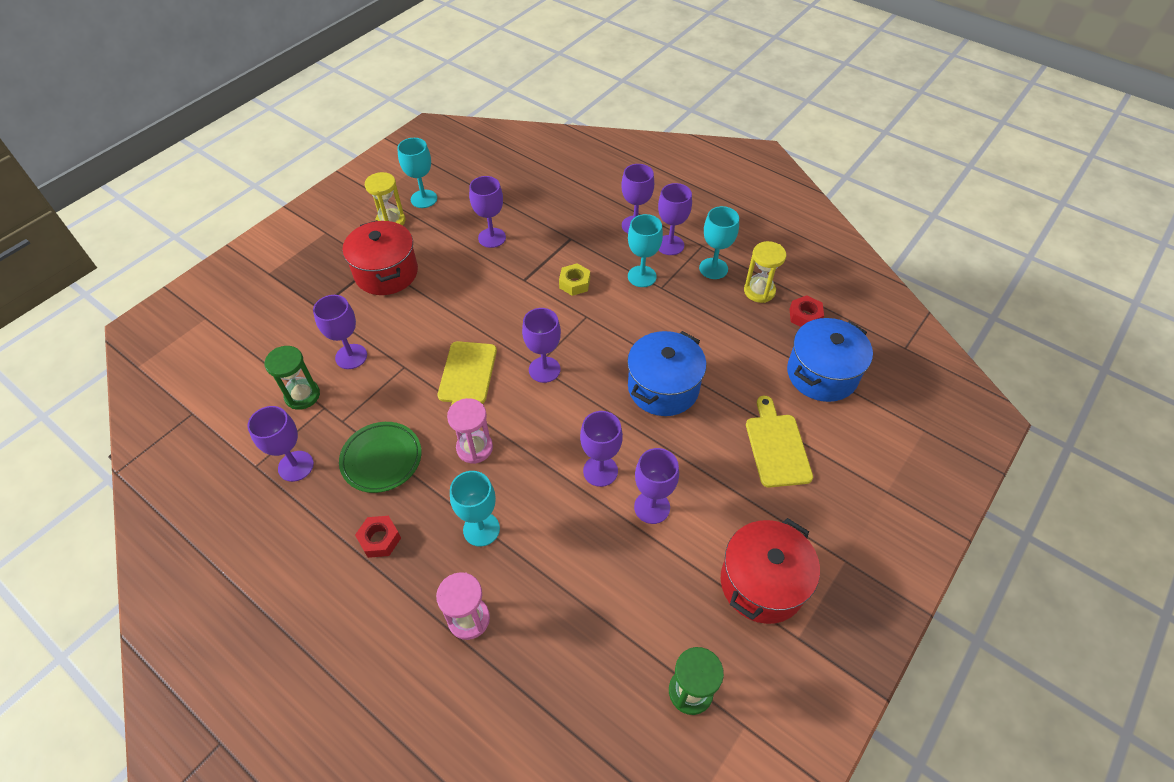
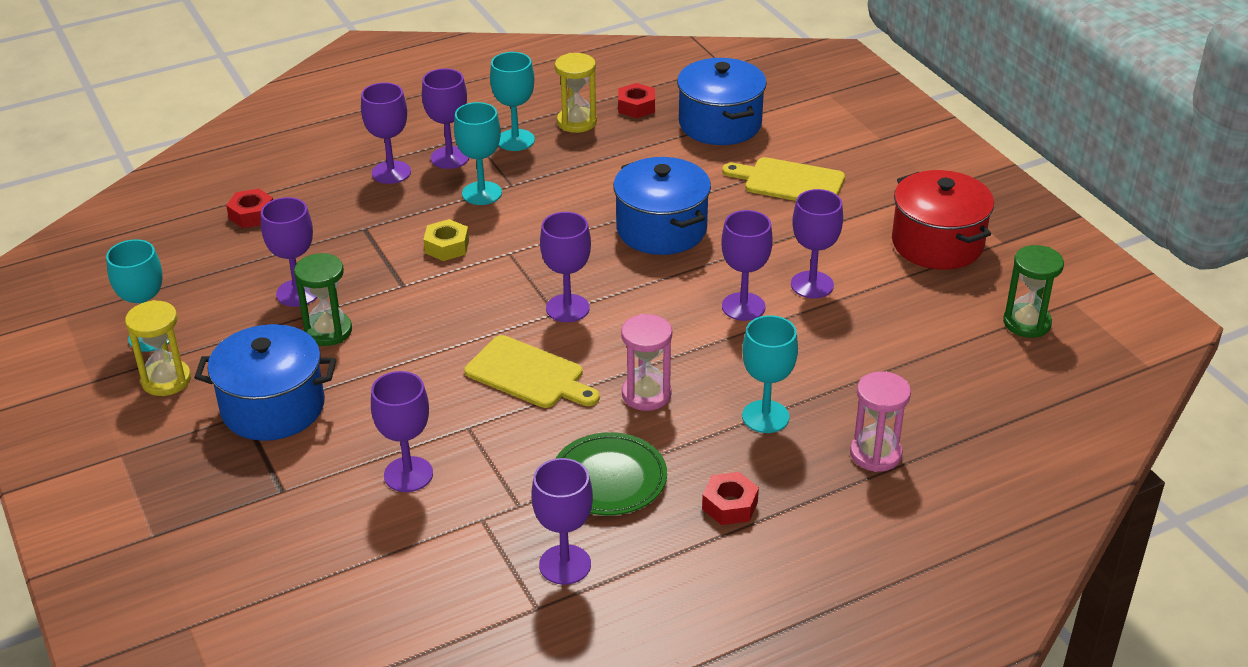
camera: 65 degrees left, 15 degrees down
green hourglass [265,346,320,410] -> green hourglass moved to [294,253,352,346]
red pot [343,220,418,295] -> blue pot [194,324,336,441]
none -> red nut [226,189,273,228]

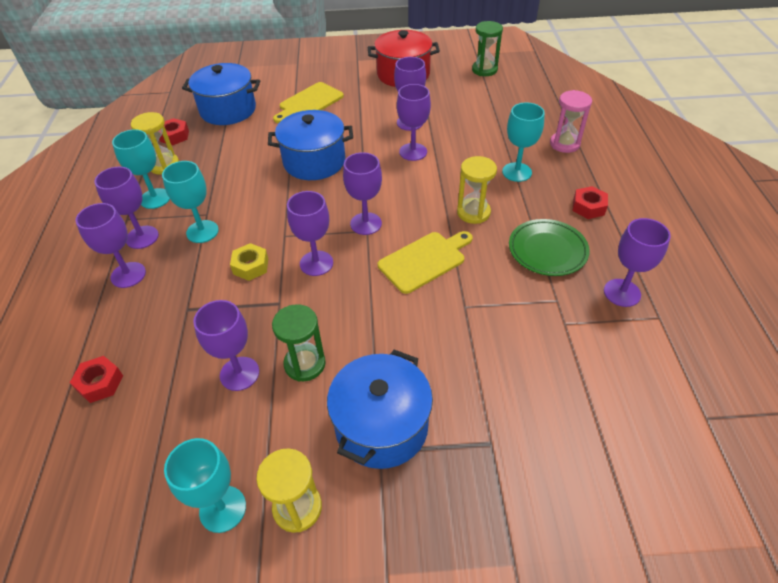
camera: 65 degrees left, 10 degrees up
purple goblet [371,371,433,492] -> purple goblet moved to [287,191,333,276]
pink hourglass [621,314,672,411] -> yellow hourglass [457,156,497,224]

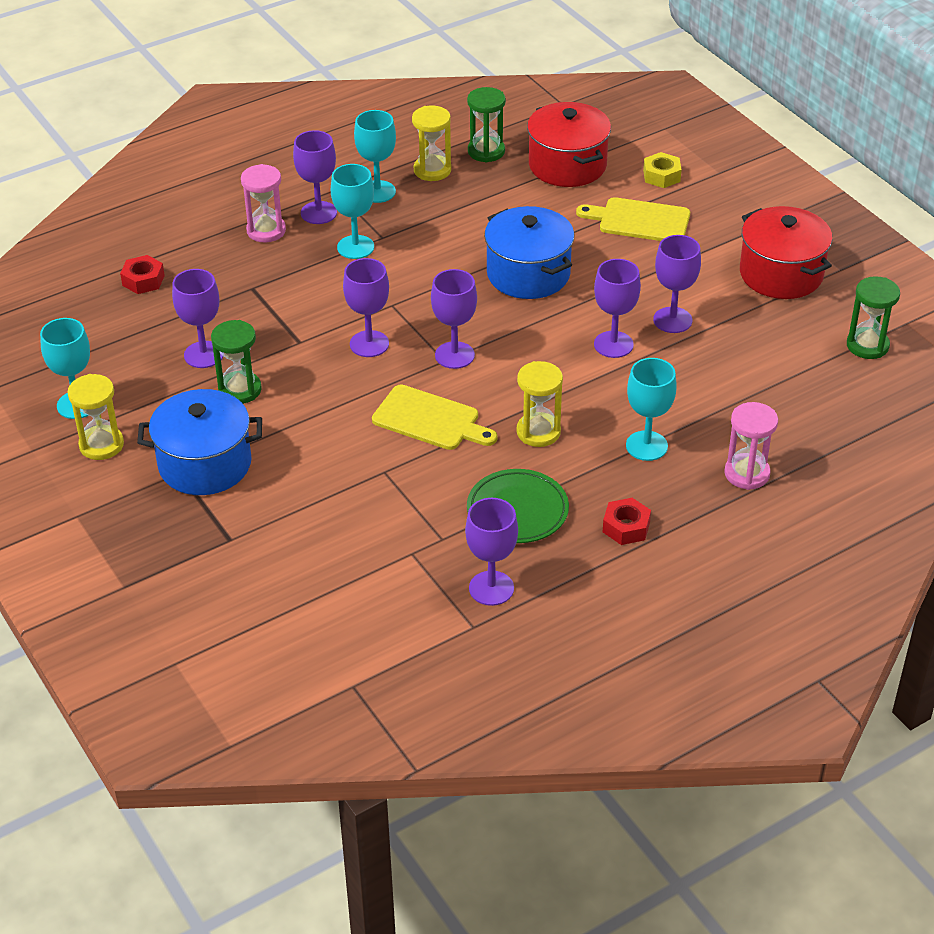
camera: 60 degrees right, 5 degrees down
purple goblet [75,203,146,288] -> pink hourglass [241,164,286,243]
red nut [159,118,189,145] -> green hourglass [467,87,506,163]
blue pot [182,63,260,125] -> red pot [527,102,611,187]
yellow nut [230,243,268,281] -> yellow nut moved to [643,152,682,188]

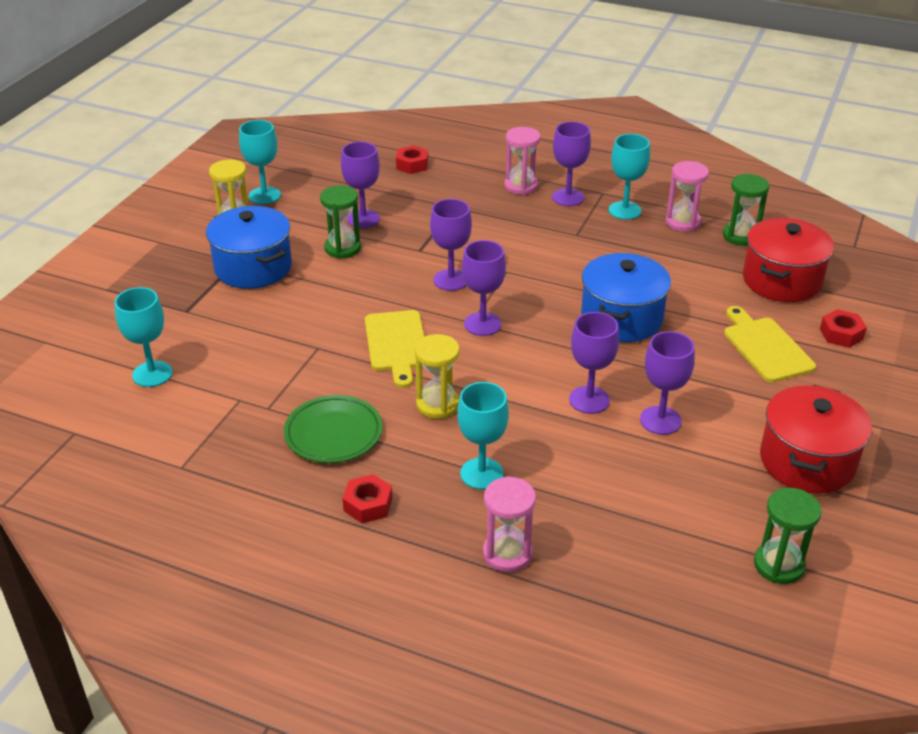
camera: 55 degrees right, 5 degrees down
turquoise goblet [331,164,374,259] -> turquoise goblet moved to [115,287,173,387]
yellow hourglass [412,106,451,181] -> pink hourglass [665,161,709,232]
purple goblet [465,498,518,606] -> none
yellow nut [643,152,682,188] -> red nut [820,309,867,348]

